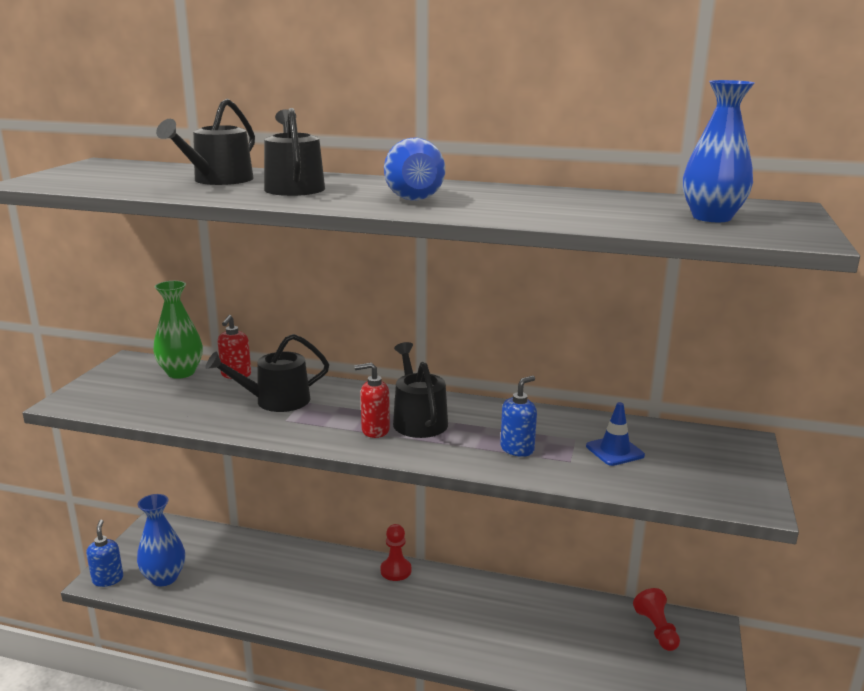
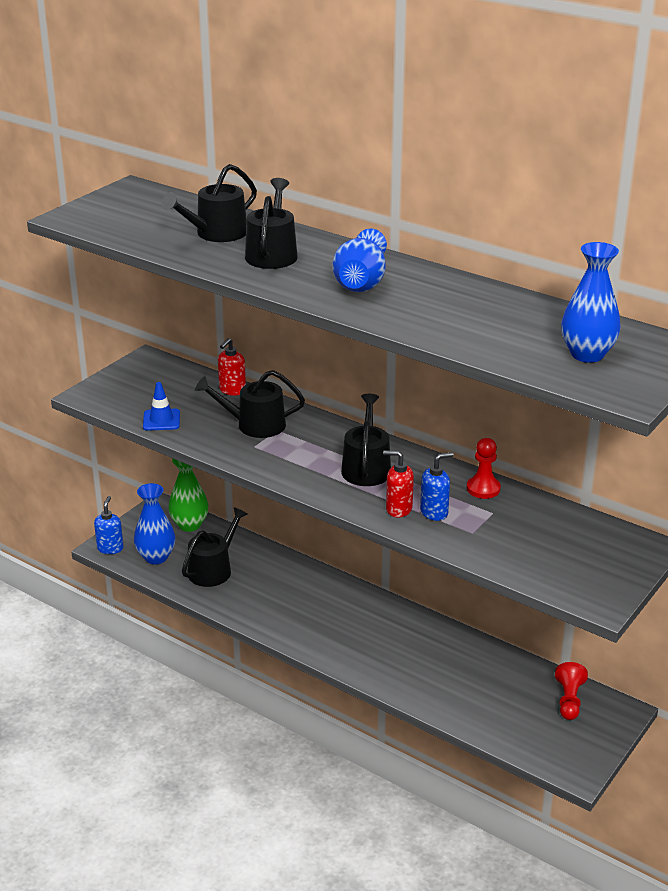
camera: 20 degrees right, 10 degrees up
green vase [153,281,203,379] -> green vase moved to [168,459,209,532]
red soap dispenser [354,363,390,438] -> red soap dispenser moved to [383,450,414,518]
red pawn [380,524,411,581] -> red pawn moved to [467,438,501,499]
blue traffic cone [586,402,645,466] -> blue traffic cone moved to [143,382,180,431]
none -> black watering can [182,507,247,587]

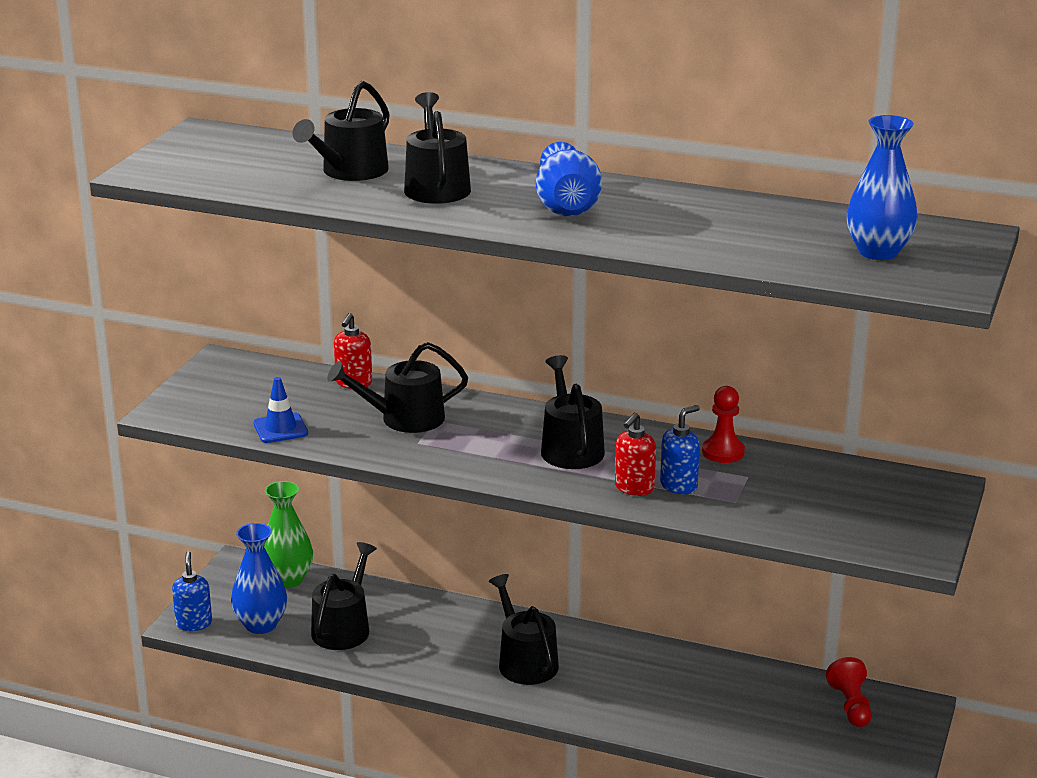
camera: 15 degrees left, 5 degrees down
red soap dispenser [383,450,414,518] -> red soap dispenser turned 60 degrees counterclockwise [615,412,656,496]
none -> black watering can [489,574,559,685]

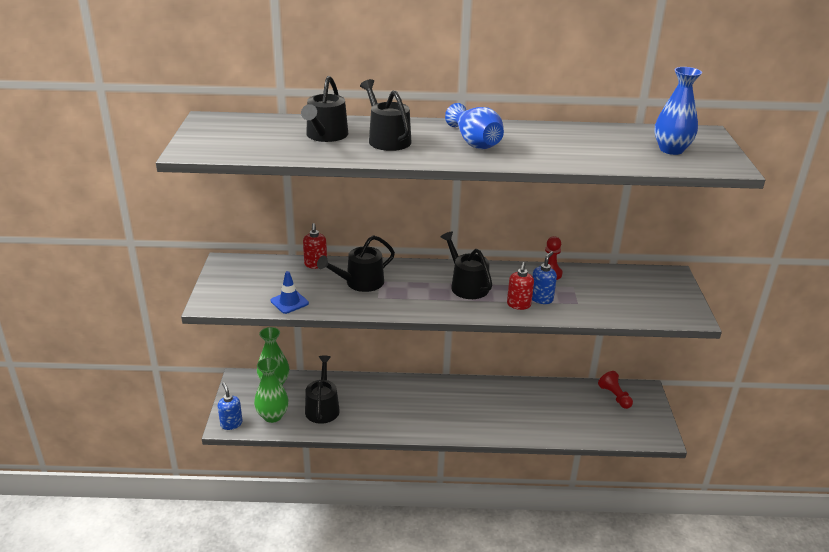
camera: 20 degrees left, 5 degrees up
blue vase [231,523,287,634] -> green vase [254,358,289,423]
black watering can [489,574,559,685] -> none

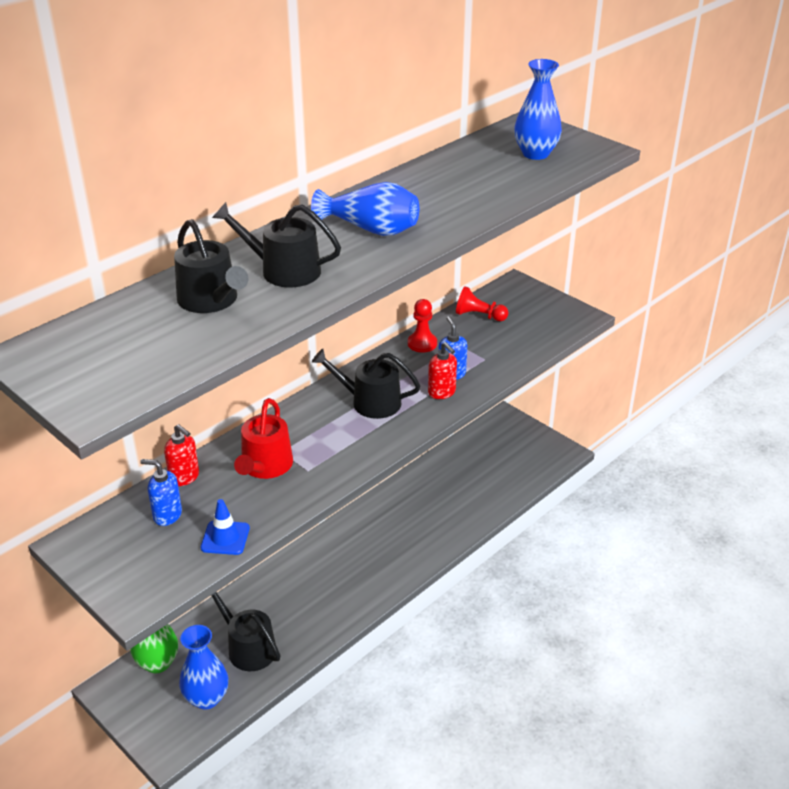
camera: 45 degrees left, 5 degrees up
blue soap dispenser [218,382,243,430] -> blue soap dispenser moved to [140,459,182,526]
green vase [254,358,289,423] -> blue vase [179,625,228,710]
black watering can [317,235,395,292] -> red watering can [234,398,293,479]
red pawn [598,371,633,409] -> red pawn moved to [456,286,509,321]

